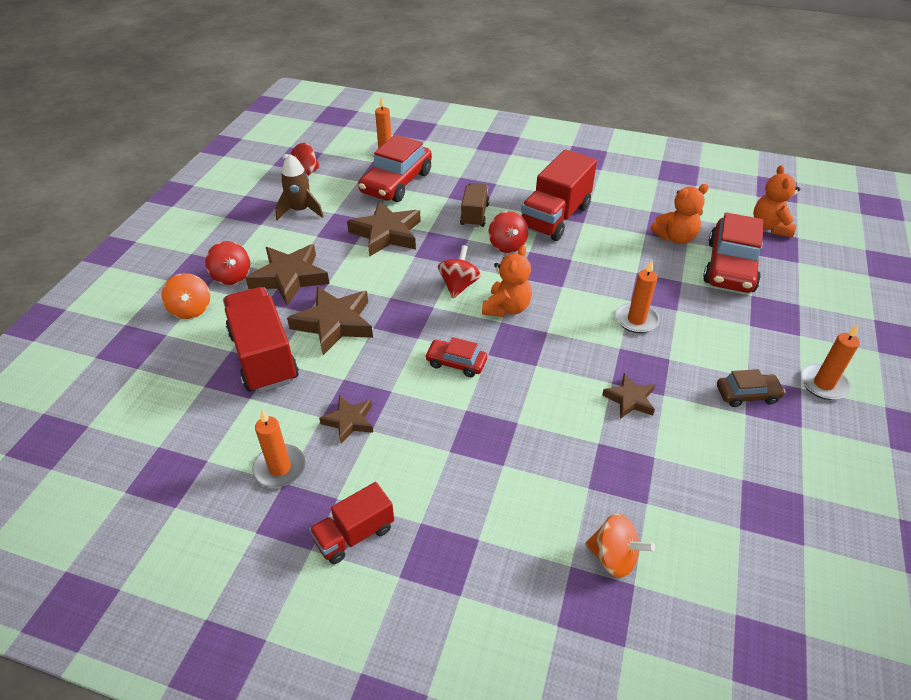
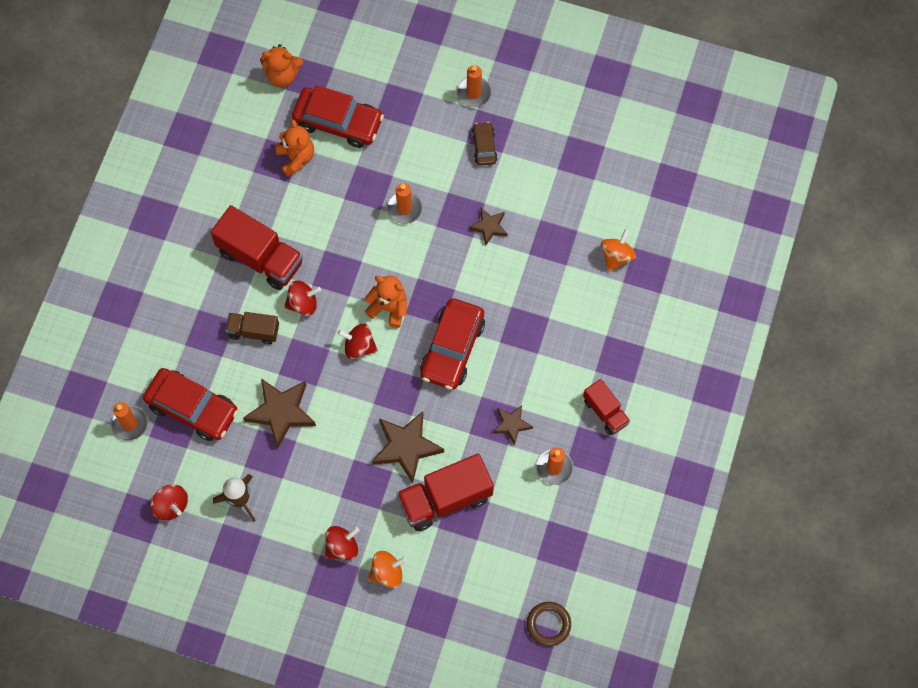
camera: 90 degrees left, 25 degrees up
brown star [245,244,330,306] -> none
red car [425,337,487,377] -> red car [420,298,485,390], size x1.94
none -> brown ring [527,602,571,646]

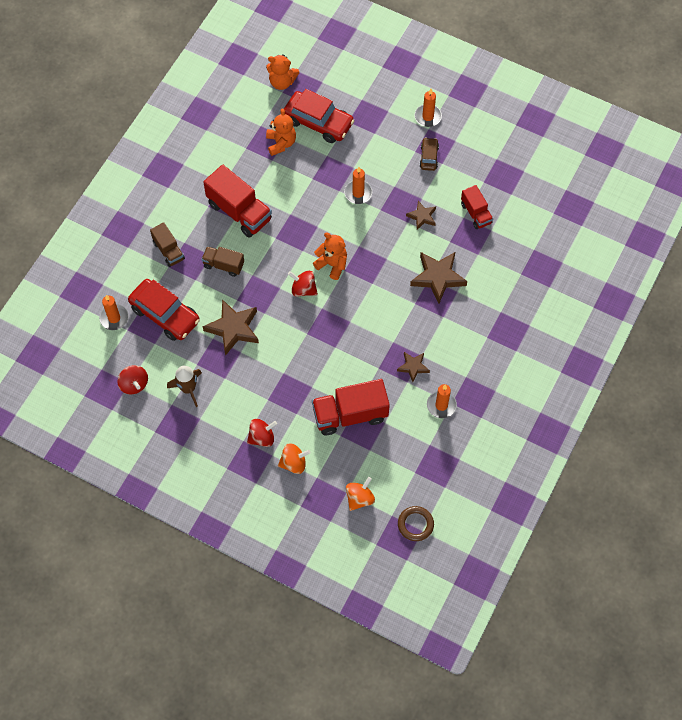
camera: 10 degrees right, 5 degrees down
red spinning top [284,280,321,316] -> none
brown star [372,411,444,483] -> brown star moved to [410,252,467,303]
red car [420,298,485,390] -> none
red truck [583,379,630,435] -> red truck moved to [461,185,493,229]
orange spinning top [601,229,636,272] -> orange spinning top moved to [346,477,375,511]
none -> brown truck [150,222,185,267]

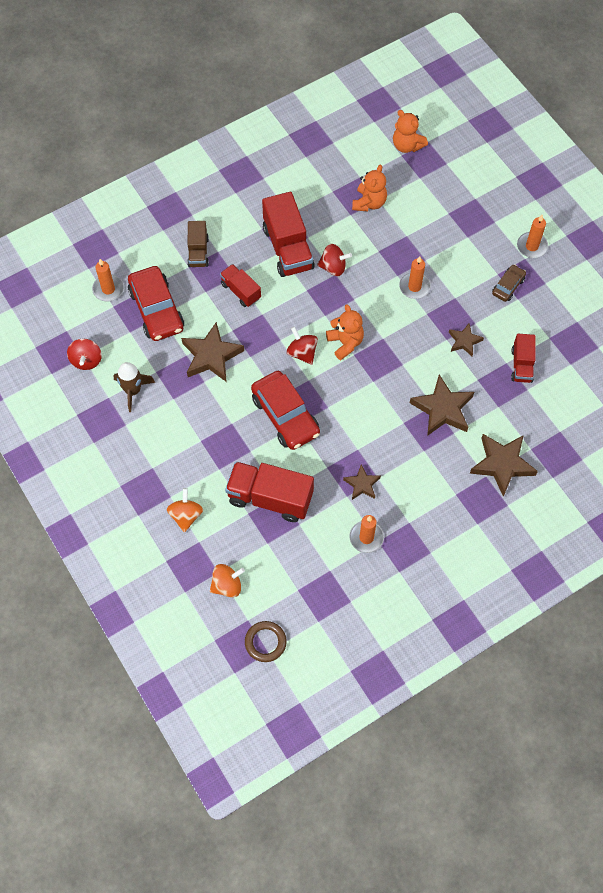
camera: 30 degrees right, 0 degrees up
brown truck [201,246,244,277] -> red truck [220,264,261,307]
red spinning top [247,419,277,447] -> red spinning top moved to [317,244,352,276]
orange spinning top [278,443,311,474] -> orange spinning top turned 105 degrees counterclockwise [167,488,203,533]
red car [284,89,354,143] -> red car moved to [251,371,320,450]
none -> brown star [470,434,538,497]

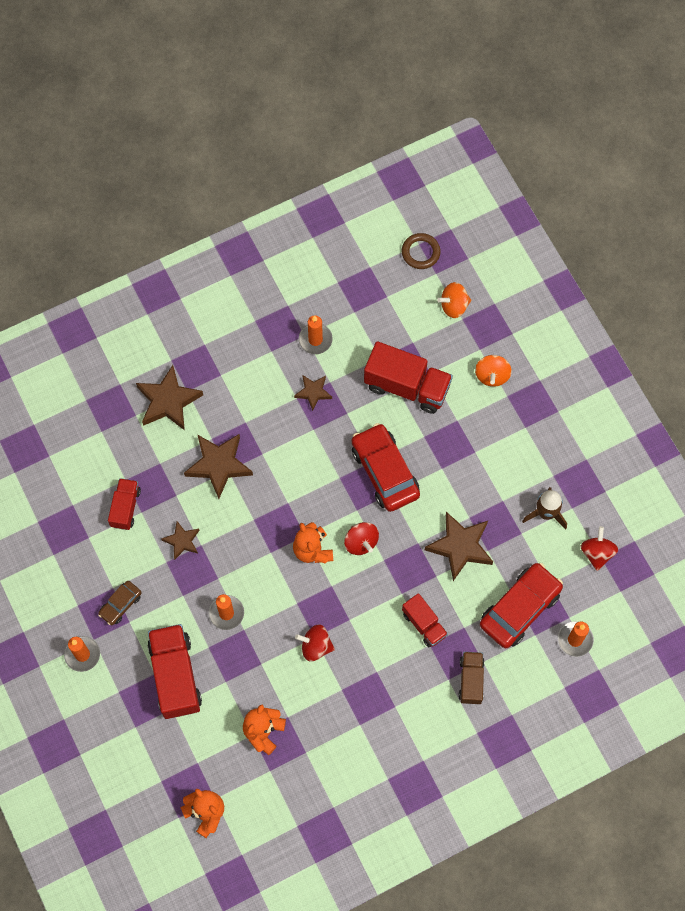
camera: 175 degrees left, 5 degrees up
red car [128,266,184,341] -> red car turned 60 degrees clockwise [480,563,563,648]
red truck [262,192,315,277] -> red truck moved to [148,624,202,719]

